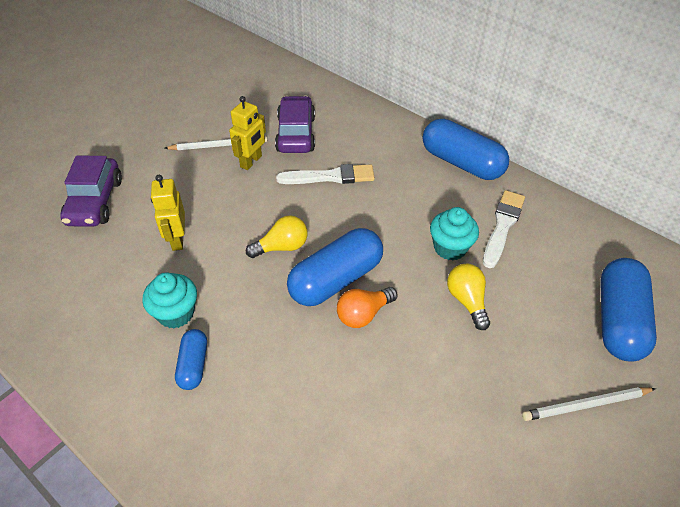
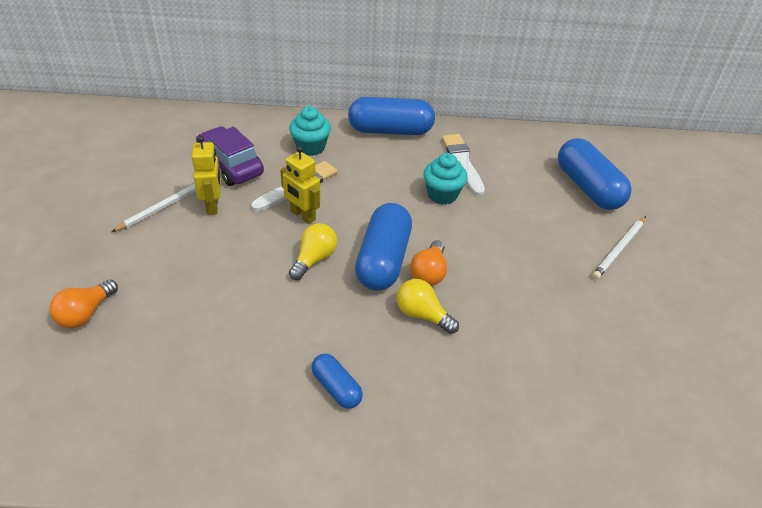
camera: 40 degrees left, 5 degrees down
purple car [60,156,122,227] -> orange light bulb [49,280,118,328]
turquoise cupcake [142,273,197,328] -> turquoise cupcake moved to [289,106,331,156]
yellow robot [151,175,185,251] -> yellow robot moved to [280,146,321,224]
yellow light bulb [447,263,490,330] -> yellow light bulb moved to [397,279,459,334]

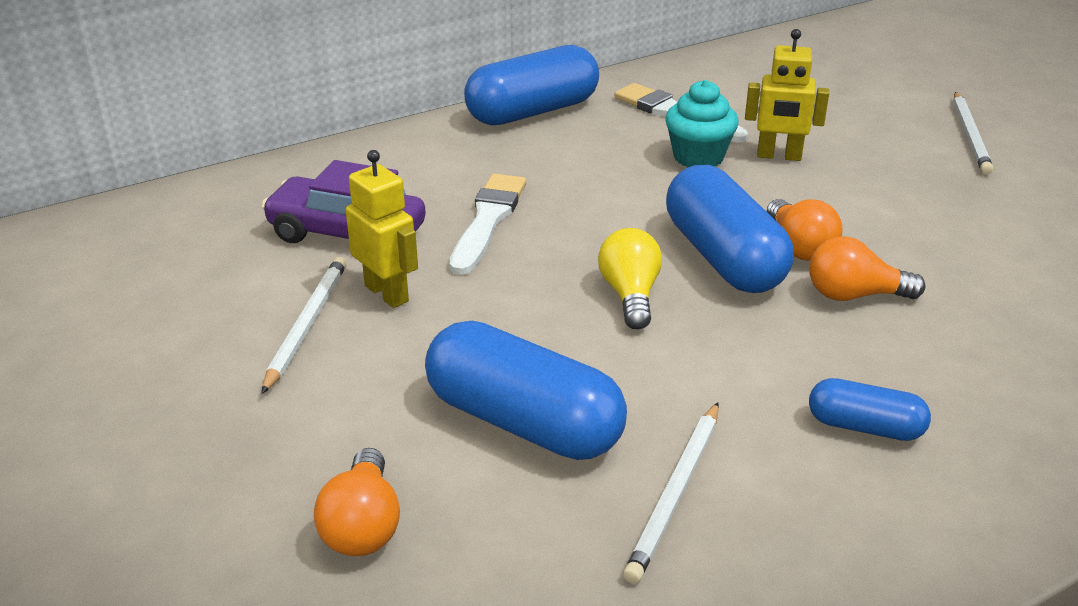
camera: 30 degrees left, 10 degrees down
yellow robot [280,146,321,224] -> yellow robot moved to [745,29,829,161]
turquoise cupcake [289,106,331,156] -> none
yellow light bulb [397,279,459,334] -> orange light bulb [809,236,926,301]
blue capsule [558,138,632,210] -> blue capsule moved to [425,321,627,460]
none -> white pencil [623,402,719,584]

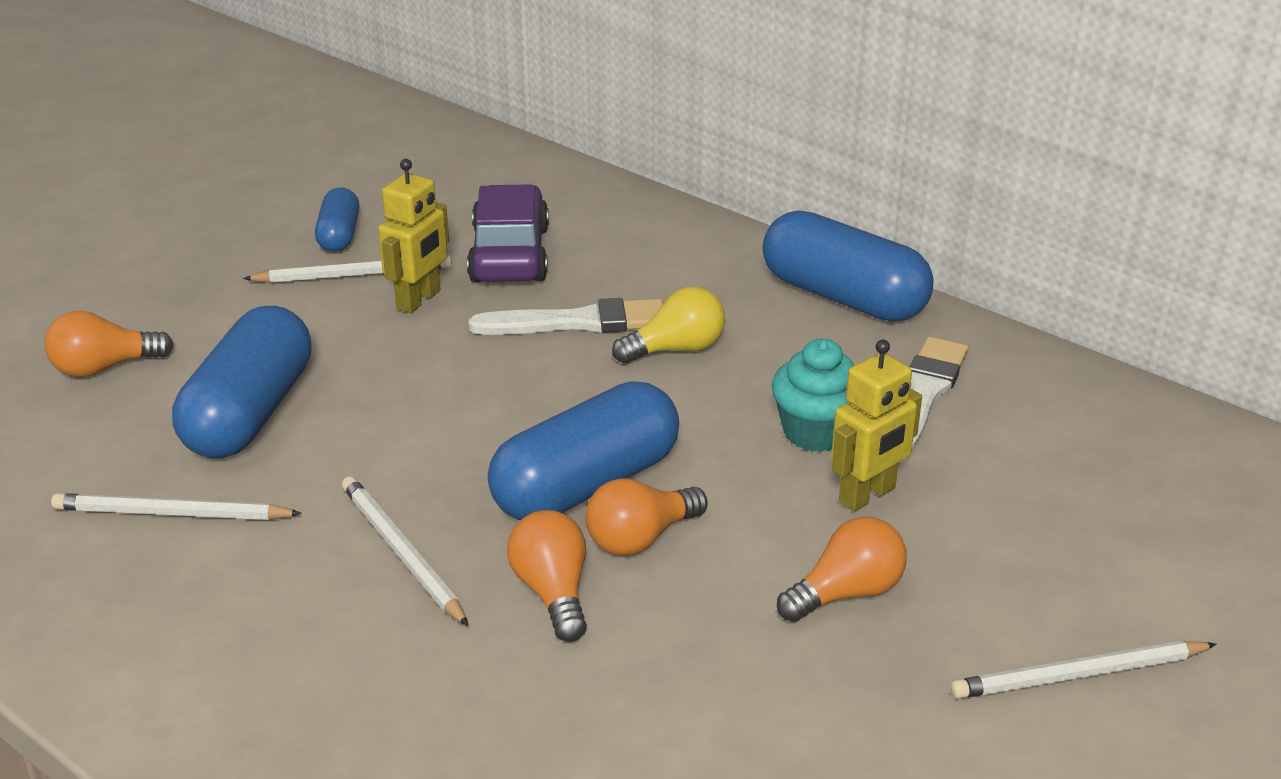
camera: 70 degrees right, 0 degrees up
yellow light bulb [598,228,662,329] -> yellow light bulb moved to [612,286,725,364]
yellow robot [745,29,829,161] -> yellow robot turned 120 degrees counterclockwise [831,340,922,512]
blue capsule [809,378,931,441] -> blue capsule moved to [315,187,359,252]
none -> white pencil [342,476,469,626]
none -> orange light bulb [777,516,907,622]

